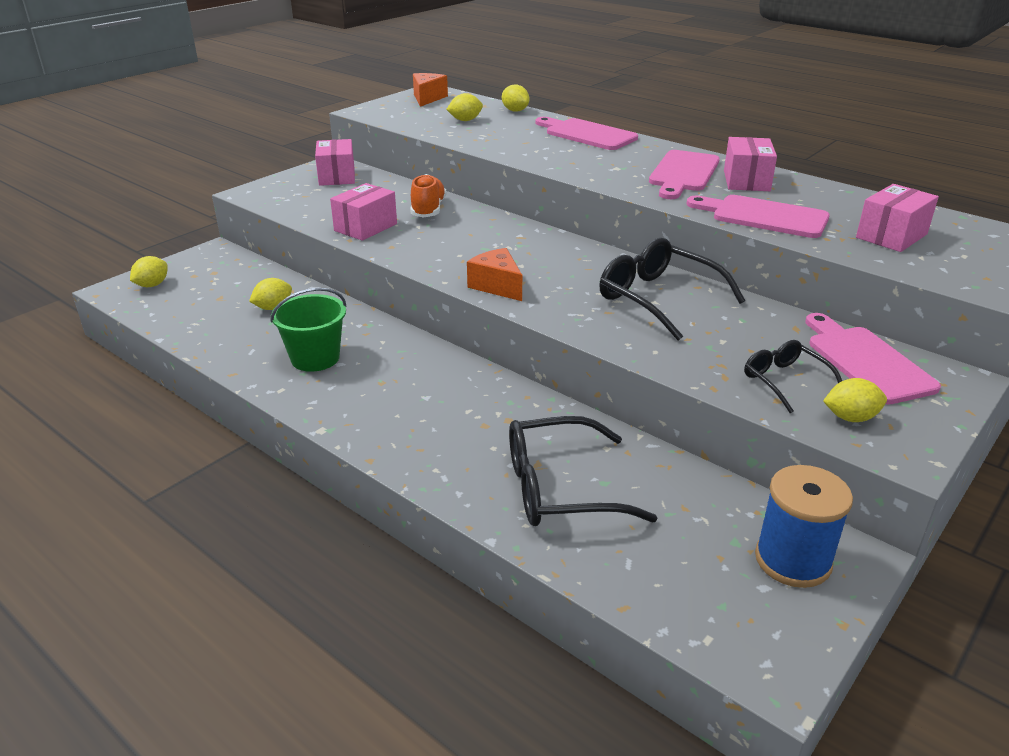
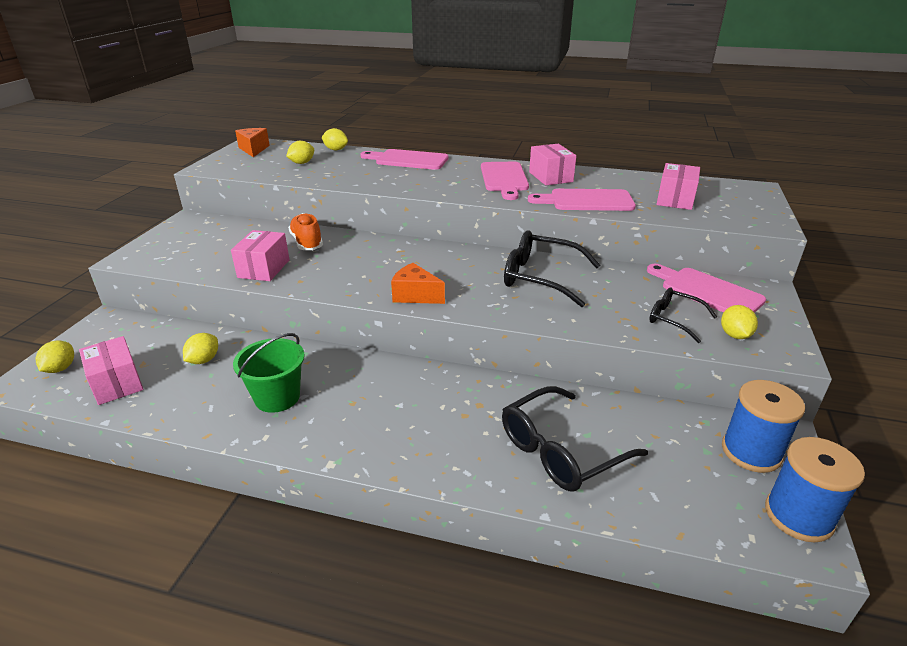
camera: 25 degrees left, 0 degrees up
pink box [315,139,355,186] -> pink box moved to [79,336,143,405]
yellow lemon [823,378,887,422] -> yellow lemon turned 60 degrees counterclockwise [721,305,758,339]
none -> blue spool [765,437,865,542]

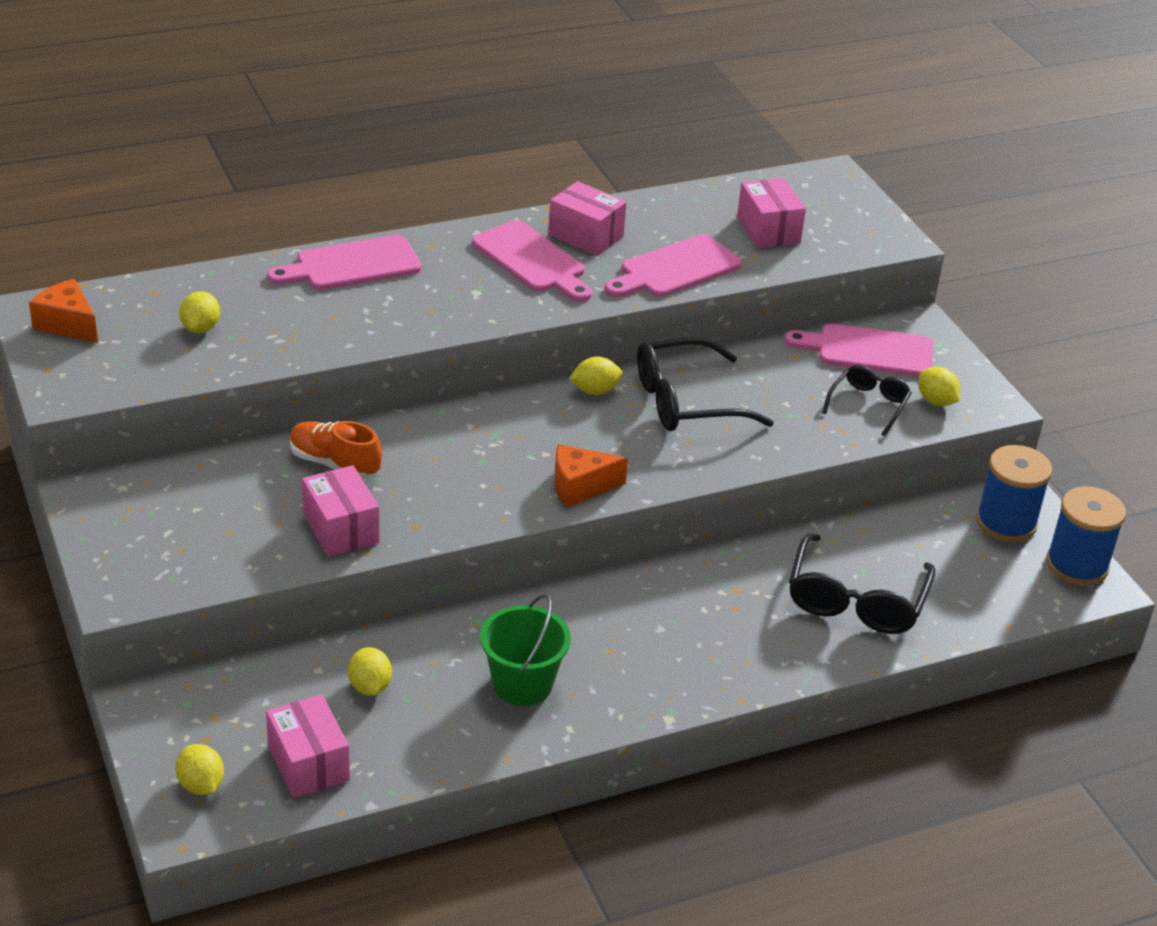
camera: 40 degrees left, 5 degrees up
pink box [79,336,143,405] -> pink box turned 45 degrees clockwise [266,694,350,798]
yellow lemon [322,128,348,150] -> yellow lemon moved to [569,357,623,395]
black glasses [649,288,717,343] -> black glasses turned 120 degrees clockwise [822,365,912,436]

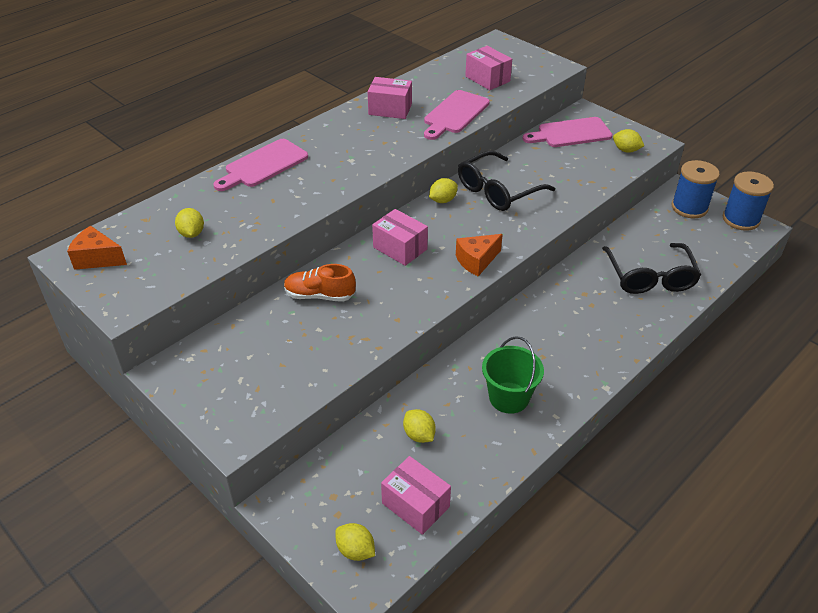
camera: 20 degrees left, 5 degrees up
pink box [302,465,379,557] -> pink box moved to [372,209,428,266]
pink cutting board [472,220,592,302] -> none
black glasses [822,365,912,436] -> none

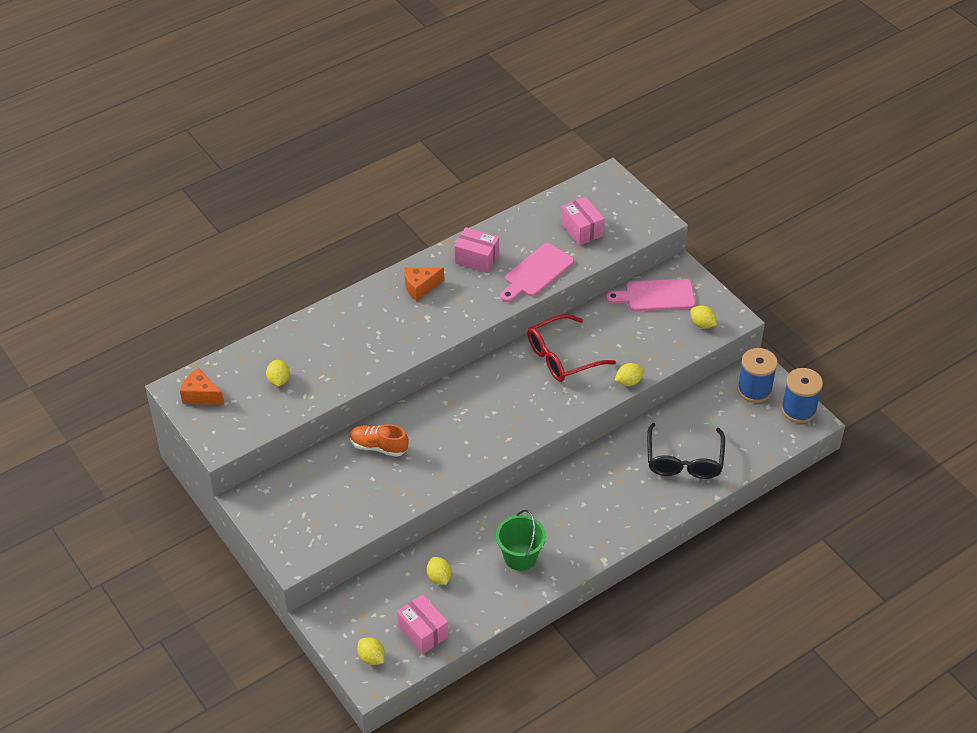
camera: 10 degrees right, 5 degrees up
pink cutting board [214,139,308,191] -> none
pink box [372,209,428,266] -> none
yellow lemon [429,178,458,203] -> yellow lemon moved to [615,363,644,386]
orange cheese [456,234,503,276] -> orange cheese moved to [404,267,444,301]
black glasses [458,151,555,211] -> red glasses [528,314,616,382]

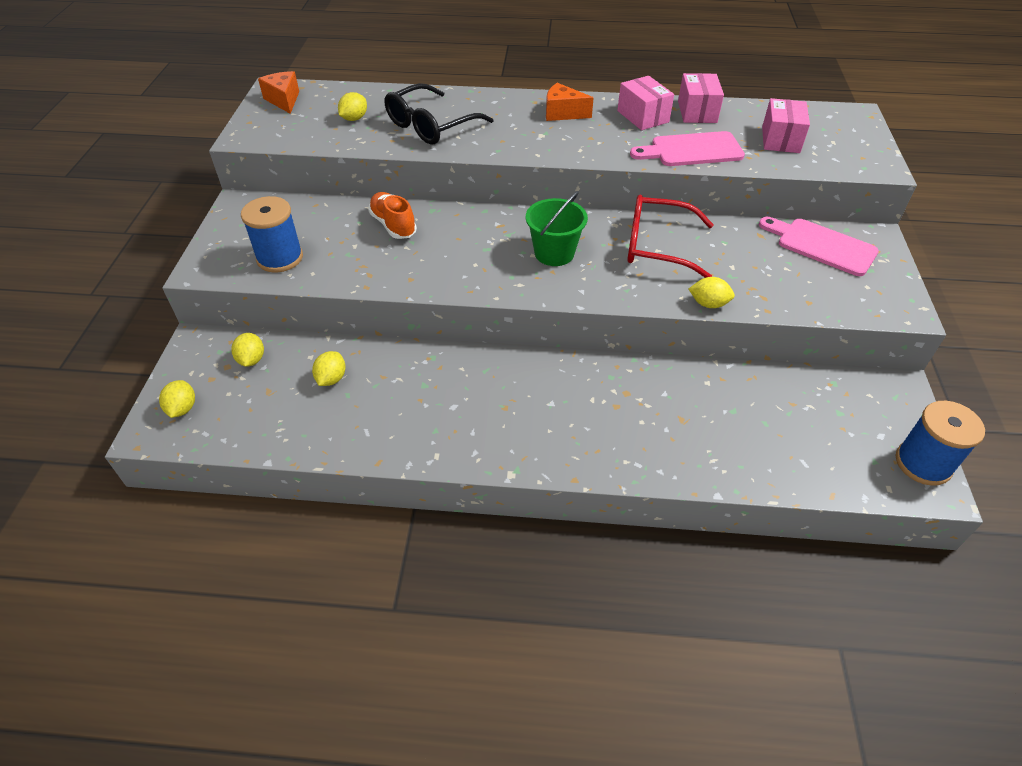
camera: 40 degrees right, 0 degrees up
pink box [397,594,449,654] -> pink box moved to [678,73,724,123]
green bucket [496,510,546,571] -> green bucket moved to [526,191,588,266]
black glasses [647,423,725,479] -> black glasses moved to [385,83,493,144]
yellow lemon [690,305,717,329] -> yellow lemon moved to [231,333,264,367]
blue spool [737,348,778,403] -> blue spool moved to [241,196,303,272]

